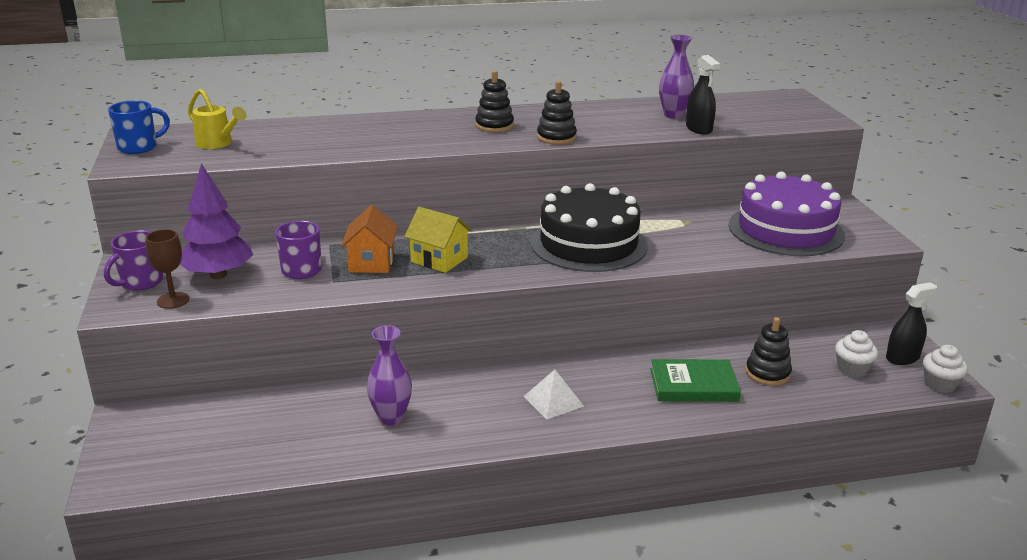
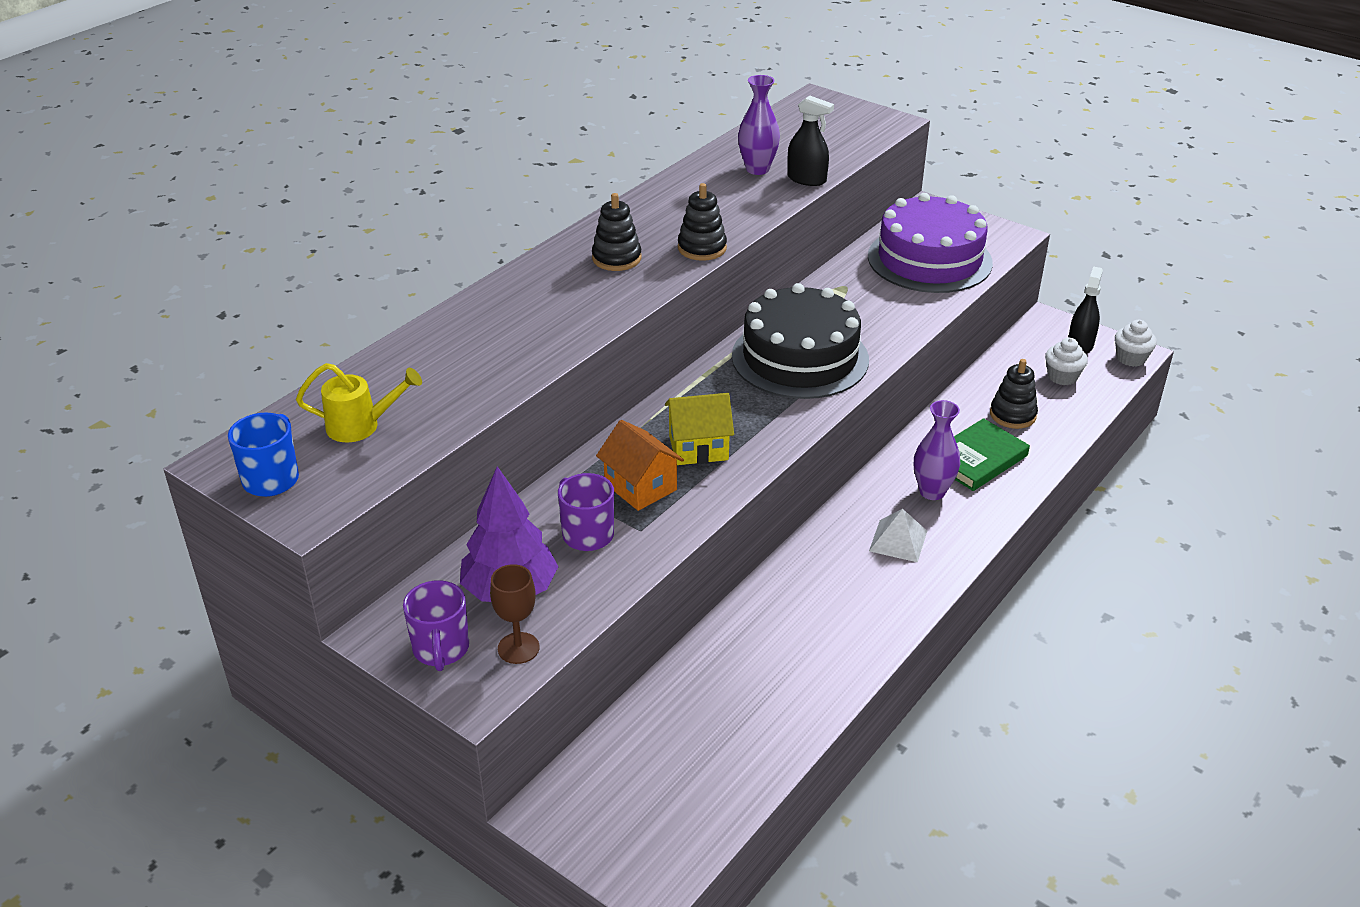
camera: 40 degrees left, 10 degrees up
purple vase [367,325,412,426] -> purple vase moved to [914,400,961,500]

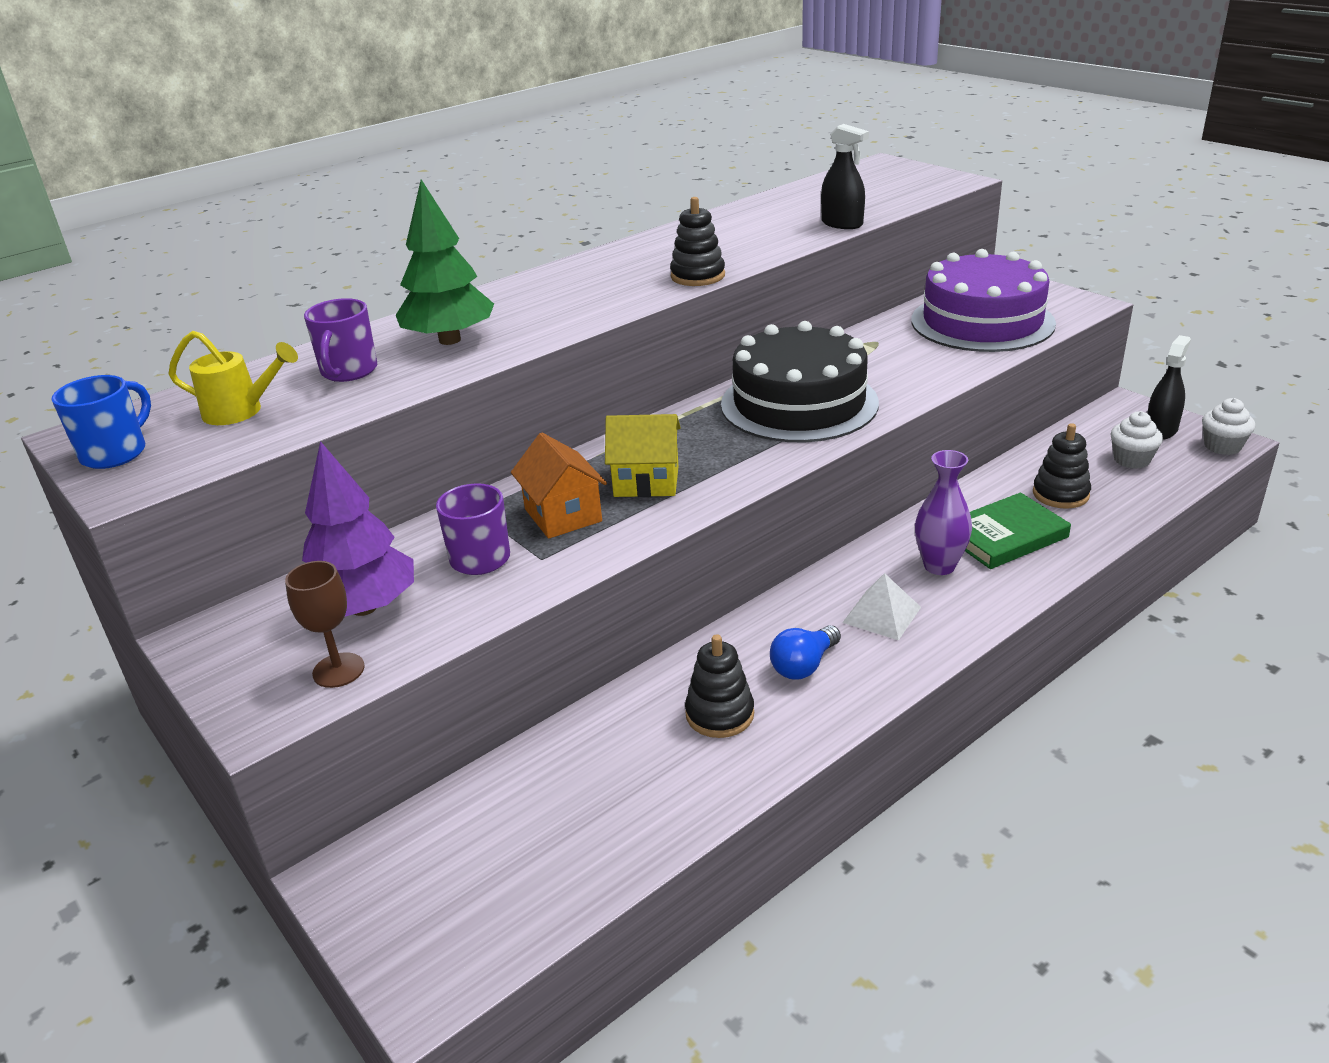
camera: 15 degrees right, 5 degrees down
purple mug [403,580,469,671] -> purple mug moved to [304,298,377,382]
black stacking toy [592,193,641,271] -> black stacking toy moved to [685,634,754,738]
purple vase [738,75,780,175] -> none
none -> green tree [396,179,494,345]
none -> blue light bulb [770,625,841,680]

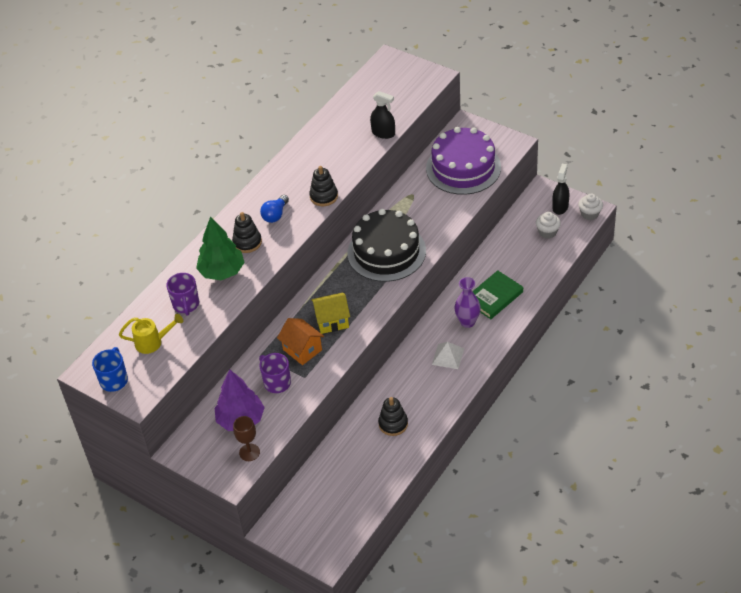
camera: 15 degrees left, 15 degrees up
blue light bulb [770,625,841,680] -> blue light bulb moved to [260,195,289,223]
black stacking toy [1033,423,1091,509] -> black stacking toy moved to [232,212,262,253]

